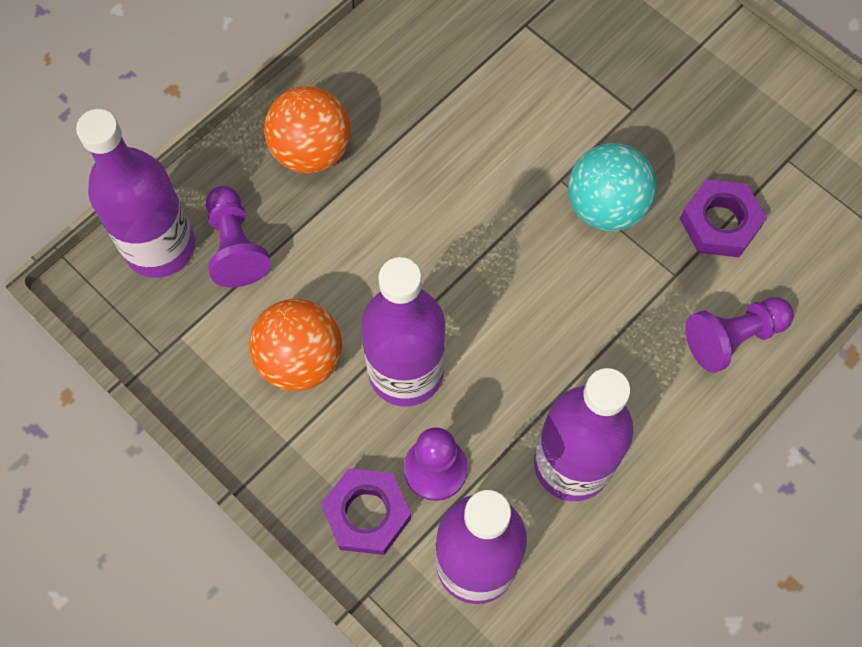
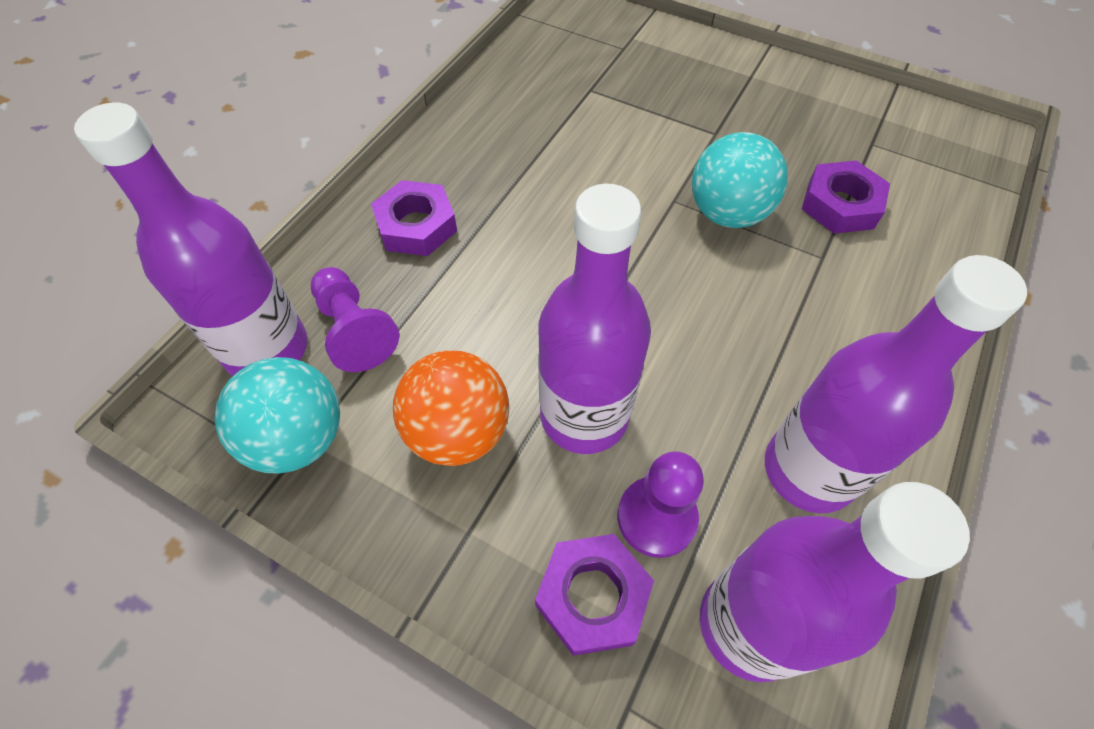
camera: 15 degrees left, 10 degrees down
orange ball [264,86,351,173] -> purple nut [371,180,457,256]
purple pawn [685,297,794,373] -> none
none -> turquoise ball [214,357,340,474]

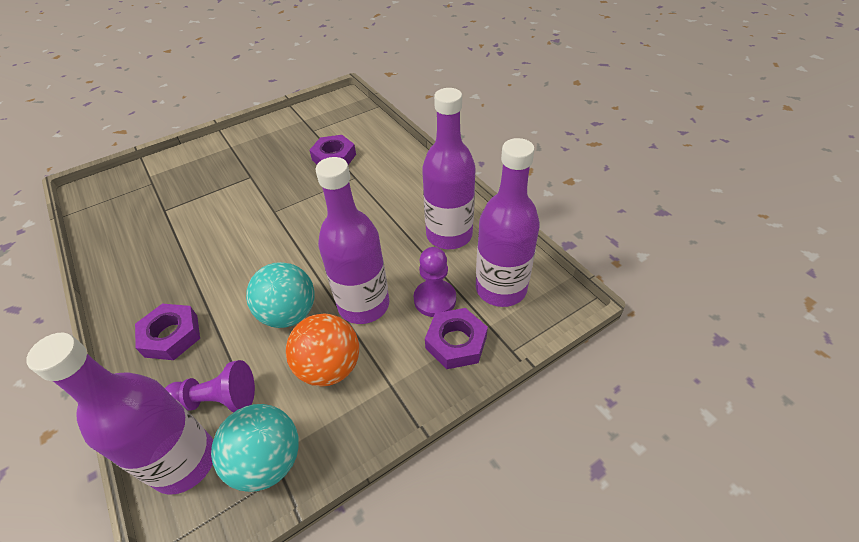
camera: 60 degrees left, 10 degrees down
turquoise ball [692,132,788,228] -> turquoise ball moved to [246,262,315,328]

